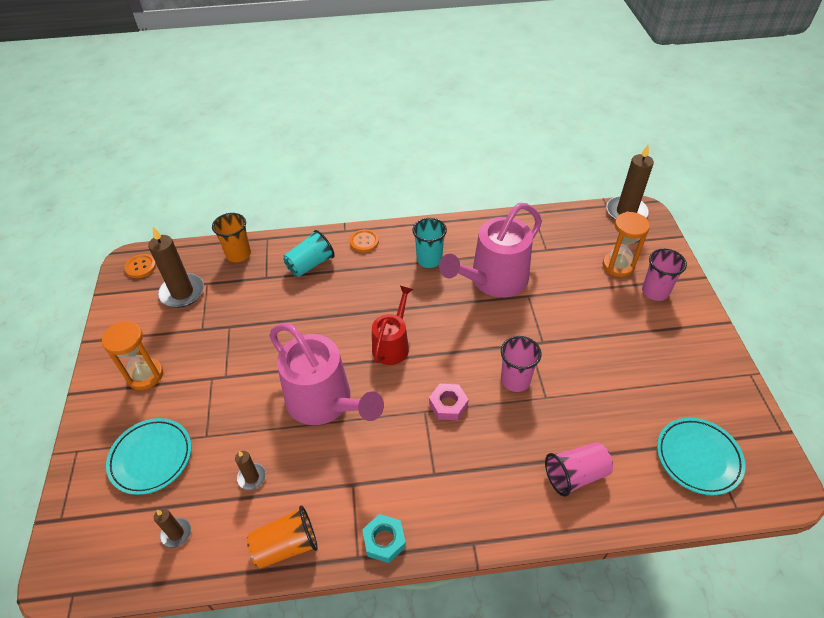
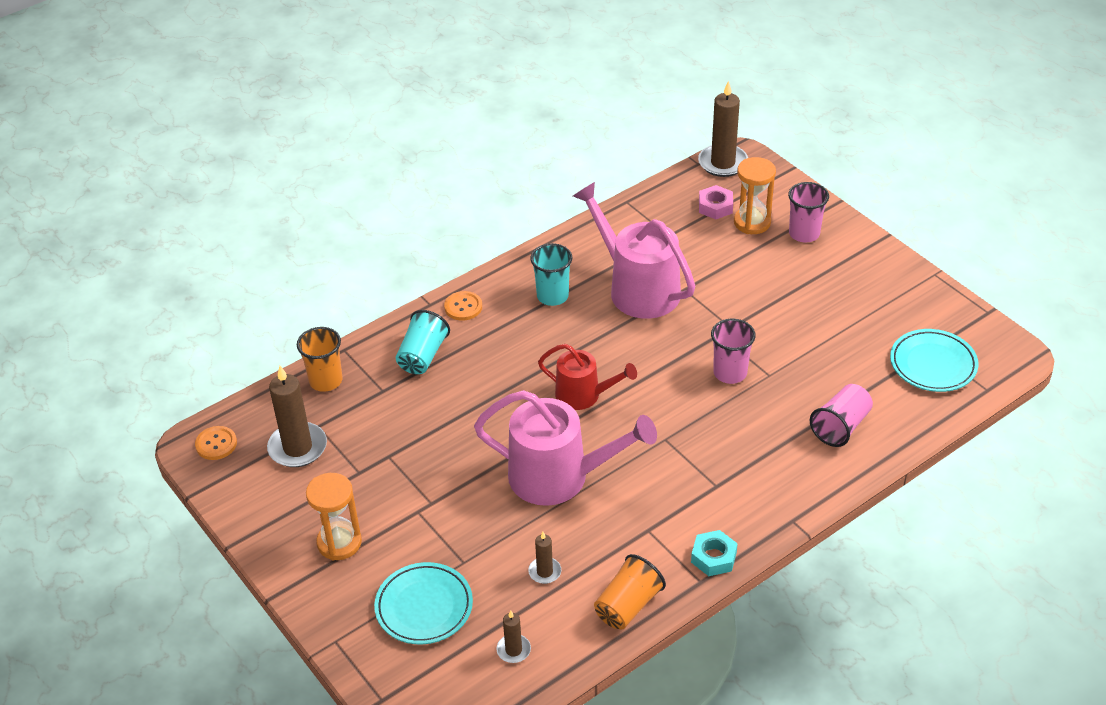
camera: 30 degrees left, 5 degrees down
red watering can [372,286,413,365] -> red watering can turned 120 degrees clockwise [538,344,637,410]
pink nut [429,384,469,420] -> pink nut moved to [699,185,733,219]
pink watering can [439,203,542,297] -> pink watering can turned 120 degrees clockwise [573,182,695,319]

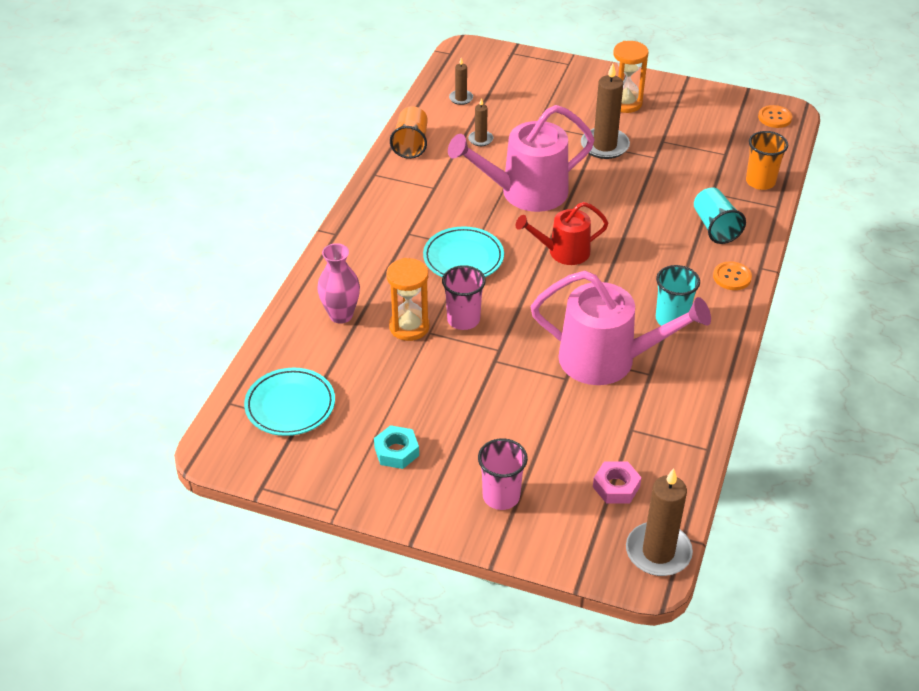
camera: 145 degrees right, 0 degrees up
brown candle [267,366,327,467] -> brown candle moved to [581,63,630,159]
turquoise plate [374,562,473,644] -> turquoise plate moved to [423,226,504,277]
turquoise nut [691,530,738,576] -> turquoise nut moved to [374,425,419,469]
orange hourglass [734,157,776,234] -> orange hourglass moved to [386,258,430,341]
pink cup [810,384,873,447] -> pink vase [317,243,360,324]

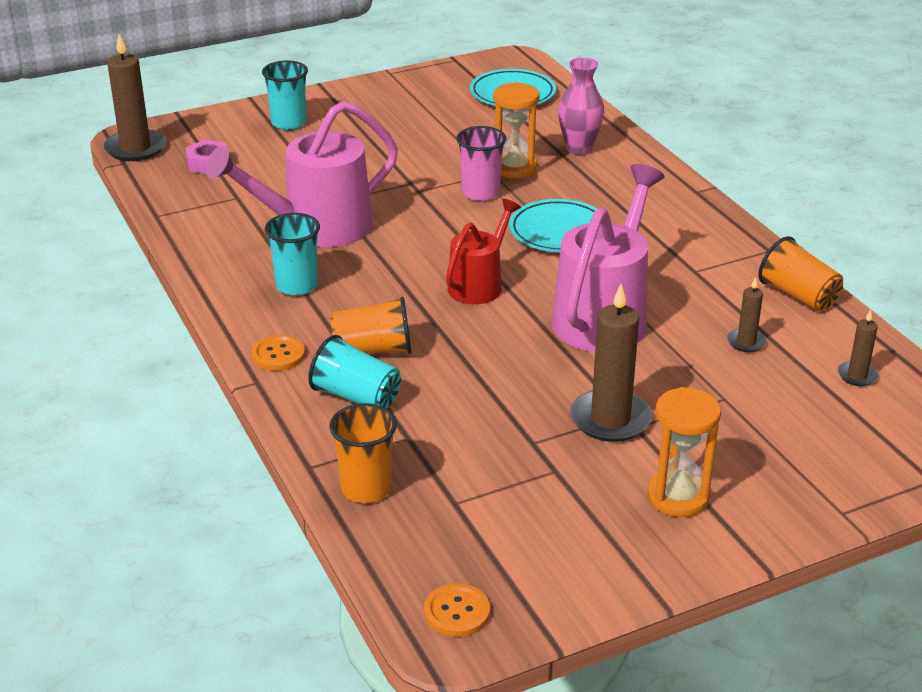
camera: 135 degrees right, 10 degrees down
turquoise nut [374,425,419,469] -> none
pink cup [478,438,528,510] -> turquoise cup [262,60,308,130]
none -> orange cup [331,296,411,354]

